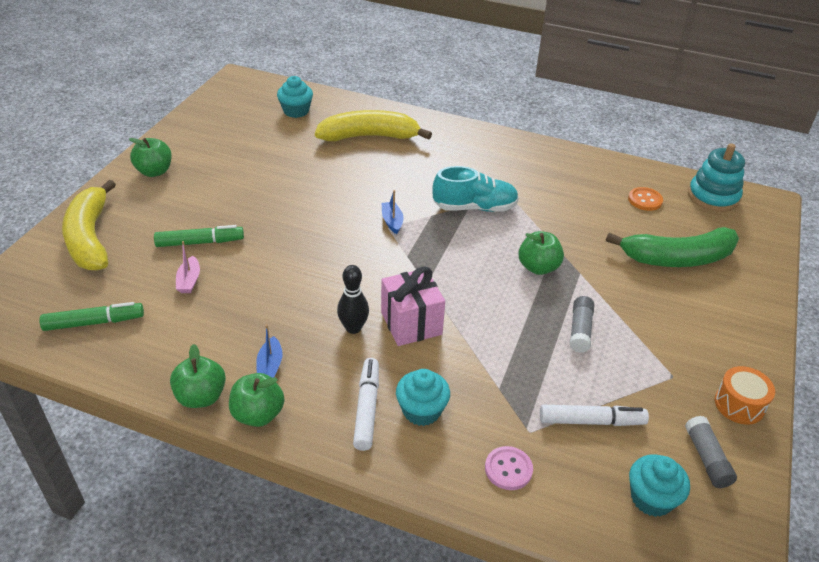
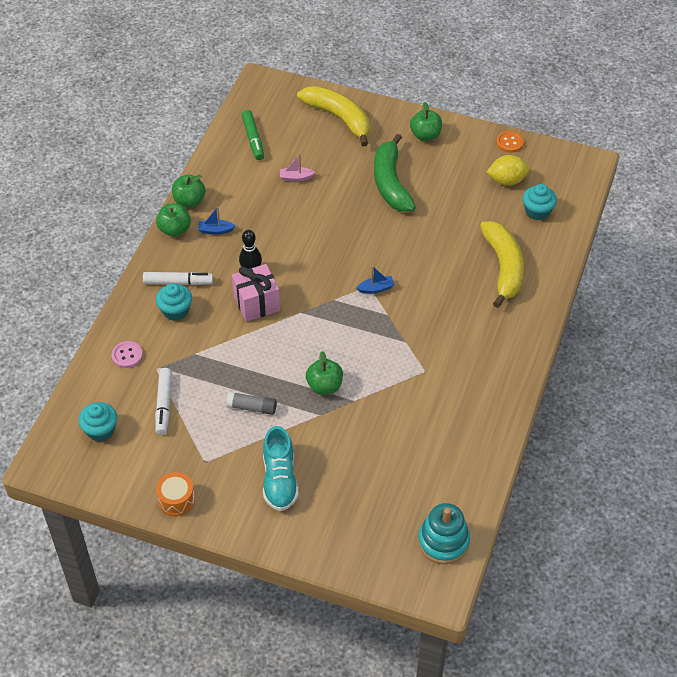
camera: 90 degrees right, 10 degrees up
yellow banana [62,180,116,271] -> yellow banana turned 60 degrees clockwise [297,86,370,146]
green marker [154,225,244,247] -> none
turquoise shoe [432,166,519,212] -> turquoise shoe moved to [263,426,299,511]
green banana [606,227,739,267] -> green banana moved to [374,134,416,212]
orange button [628,187,663,211] -> orange button moved to [496,131,524,153]
grey glue stick [685,416,737,488] -> none
none -> yellow lemon [486,155,530,186]

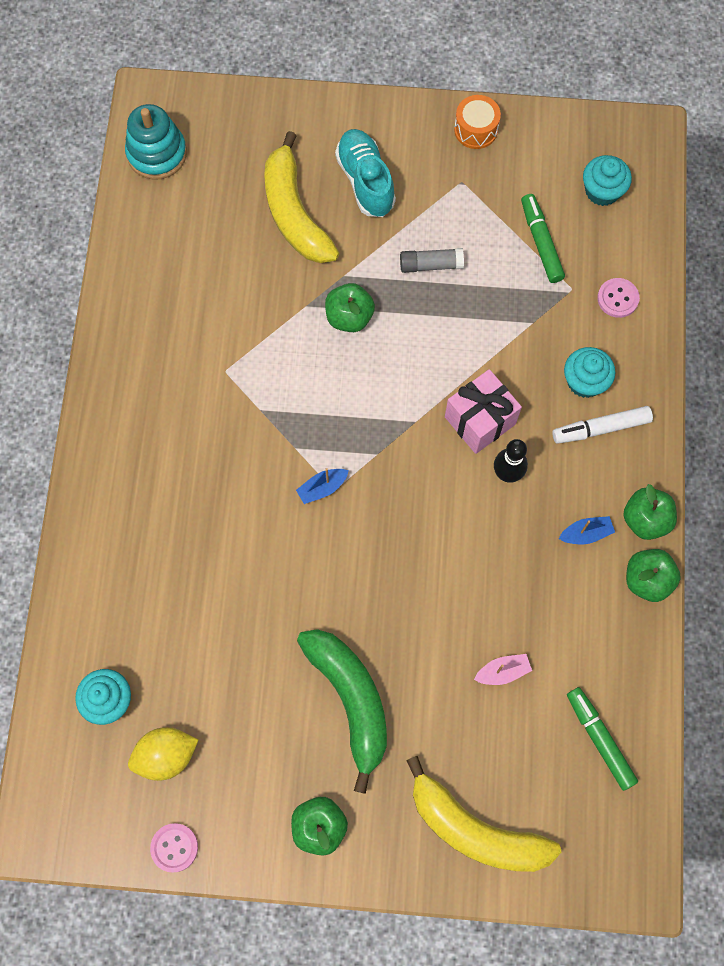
camera: 165 degrees right, 20 degrees up
white marker [155,368,172,435] -> green marker [521,194,565,283]
yellow banana [480,221,524,308] -> yellow banana moved to [264,131,340,263]
orange button [496,131,524,153] -> pink button [150,823,198,873]

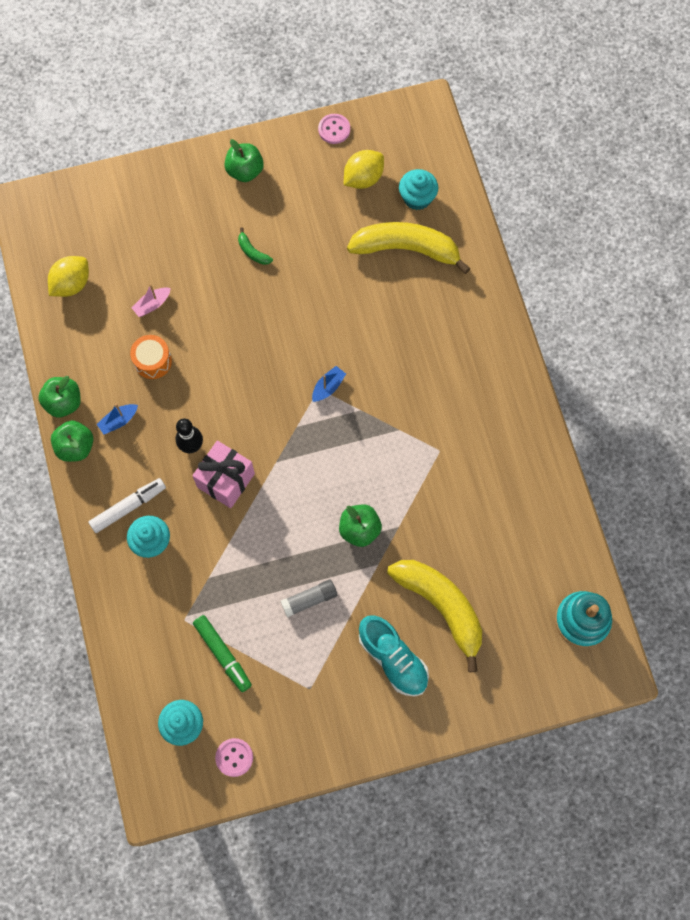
camera: 160 degrees right, 0 degrees up
green banana [297,629,387,794] -> green banana [238,227,273,265], size x0.40
yellow banana [406,756,562,872] -> yellow banana moved to [347,222,471,274]
orange drum [454,95,501,149] -> orange drum moved to [130,335,172,379]
green marker [567,687,638,791] -> yellow lemon [48,256,89,297]
pink button [597,278,640,318] -> pink button moved to [215,738,253,777]

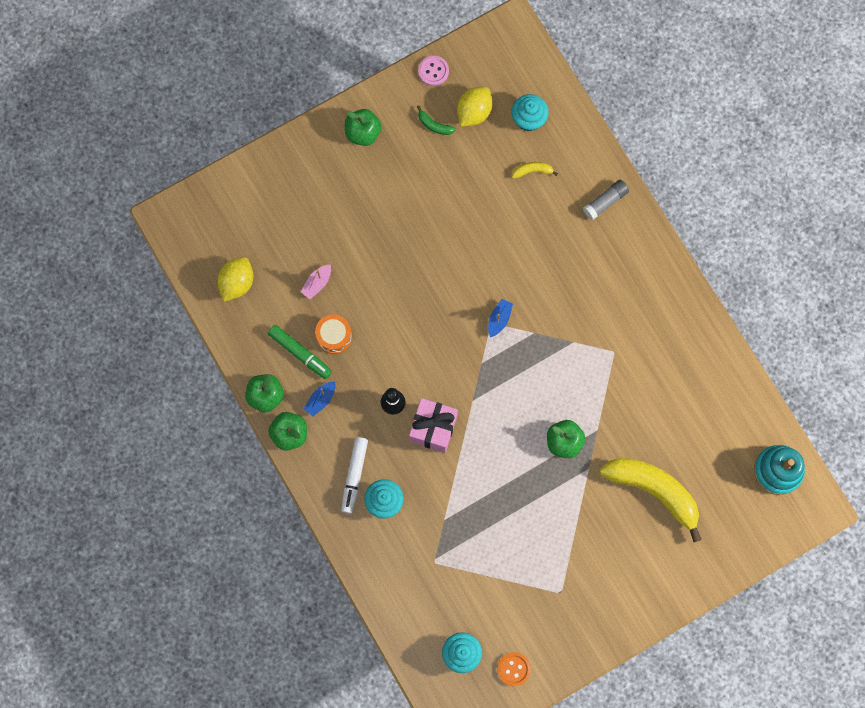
camera: 15 degrees left, 5 degrees up
white marker [89,478,166,533] -> white marker turned 150 degrees clockwise [341,437,368,514]
green marker [193,615,252,692] -> green marker moved to [268,325,332,379]
pink button [215,738,253,777] -> orange button [497,652,531,686]
green banana [238,227,273,265] -> green banana moved to [417,105,456,135]
grey glue stick [280,579,337,618] -> grey glue stick moved to [583,180,629,220]
yellow banana [347,222,471,274] -> yellow banana [512,162,558,179], size x0.40
turquoise shoe [359,615,429,696] -> none

